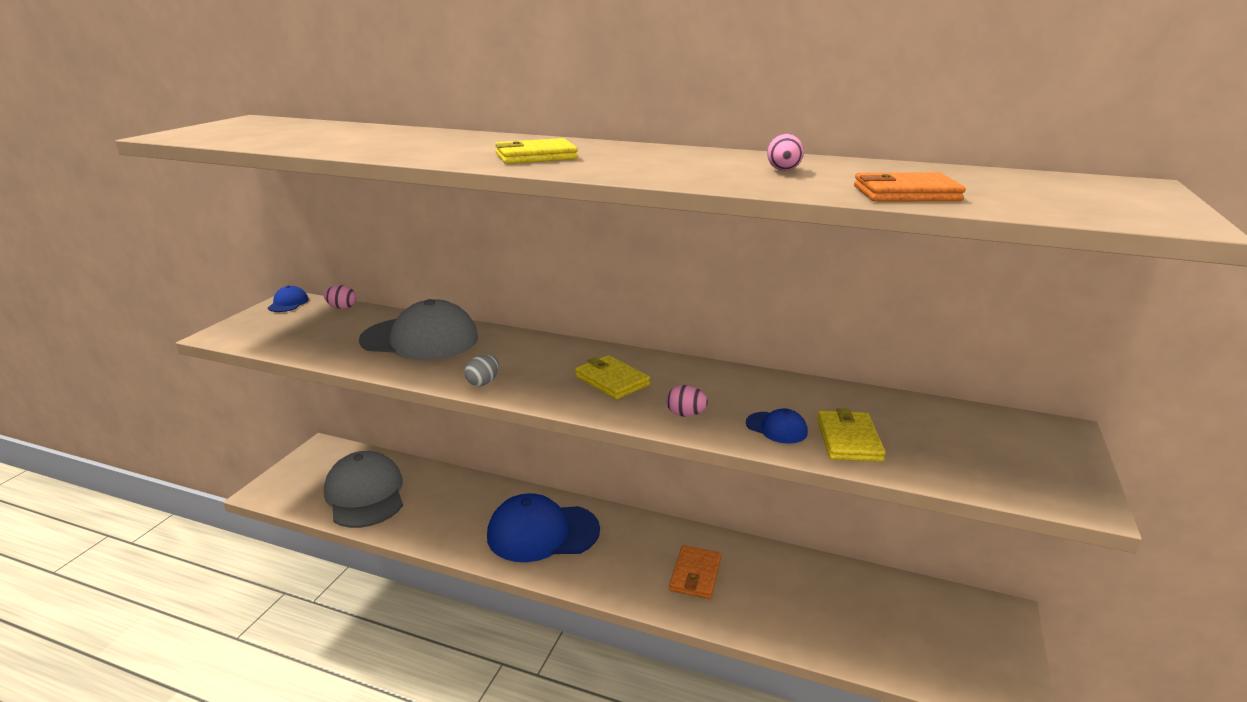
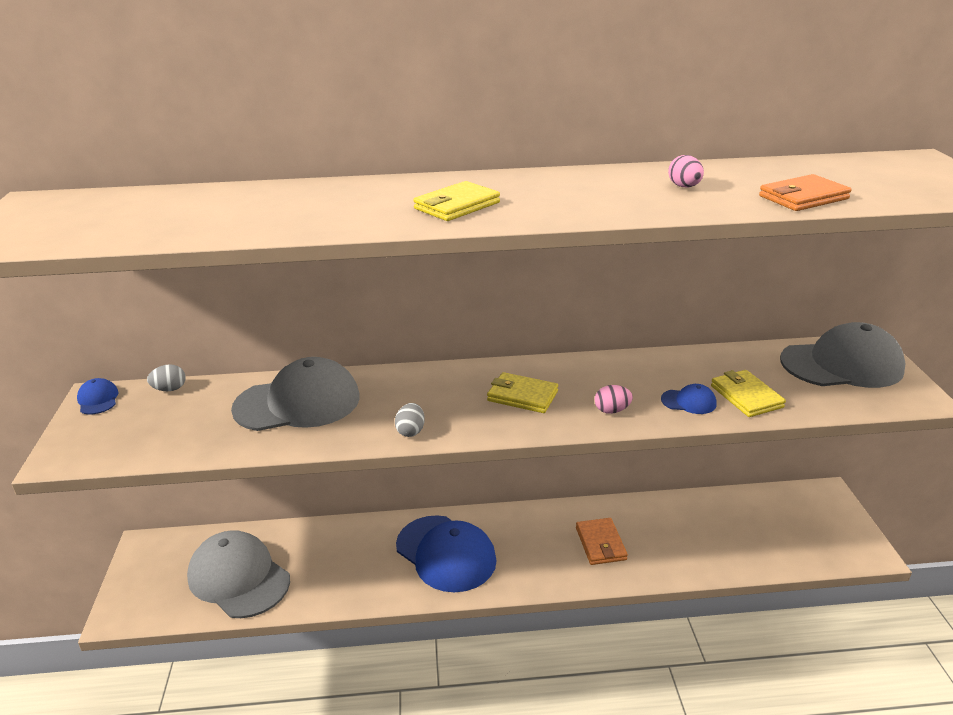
camera: 25 degrees left, 5 degrees up
pink egg [324,285,356,309] -> grey egg [147,364,186,391]
blue cap [487,493,600,562] -> blue cap turned 105 degrees counterclockwise [396,515,497,592]
none -> grey cap [780,322,906,388]

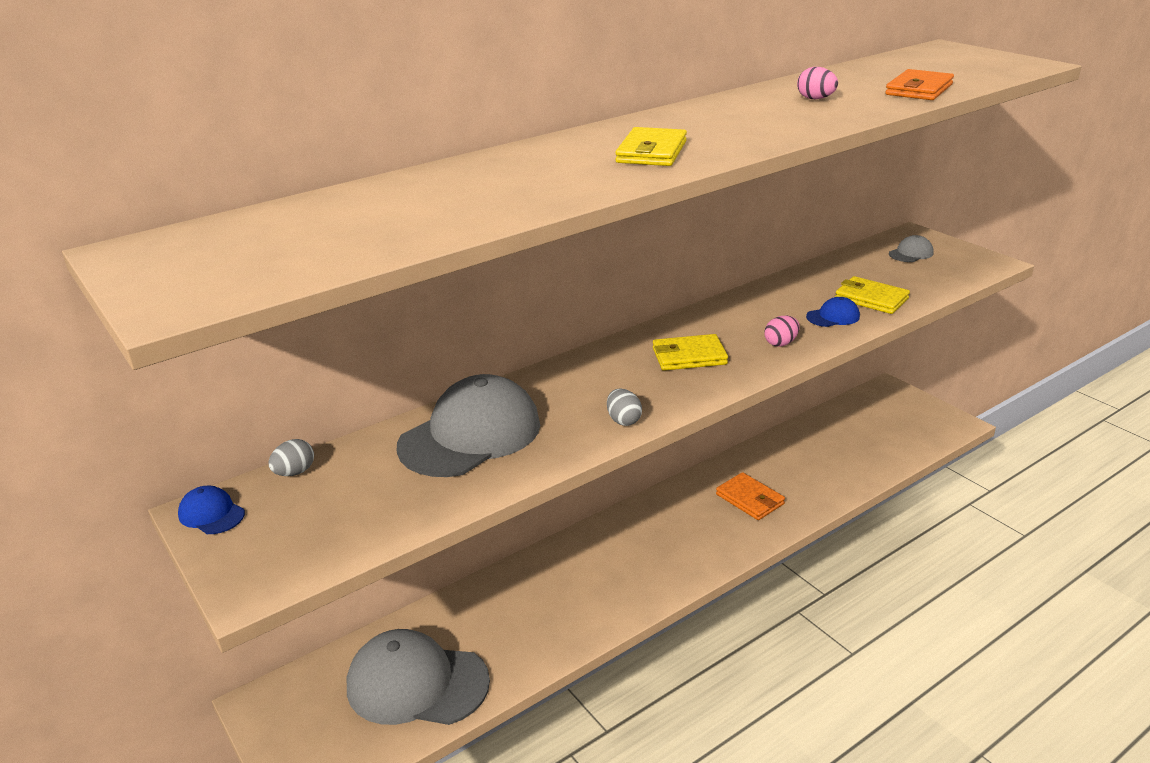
camera: 30 degrees left, 0 degrees up
blue cap [396,515,497,592] -> none
grey cap [780,322,906,388] -> grey cap [889,235,934,262], size x0.43

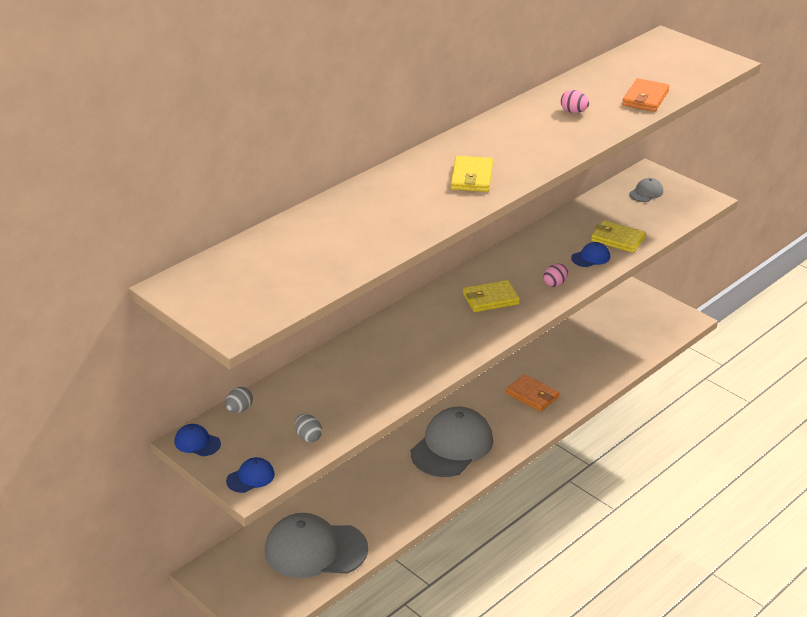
camera: 10 degrees left, 5 degrees up
grey cap [397,374,540,477] -> grey cap moved to [411,407,493,477]
grey egg [607,389,642,426] -> grey egg moved to [295,414,322,442]
none -> blue cap [226,457,275,493]

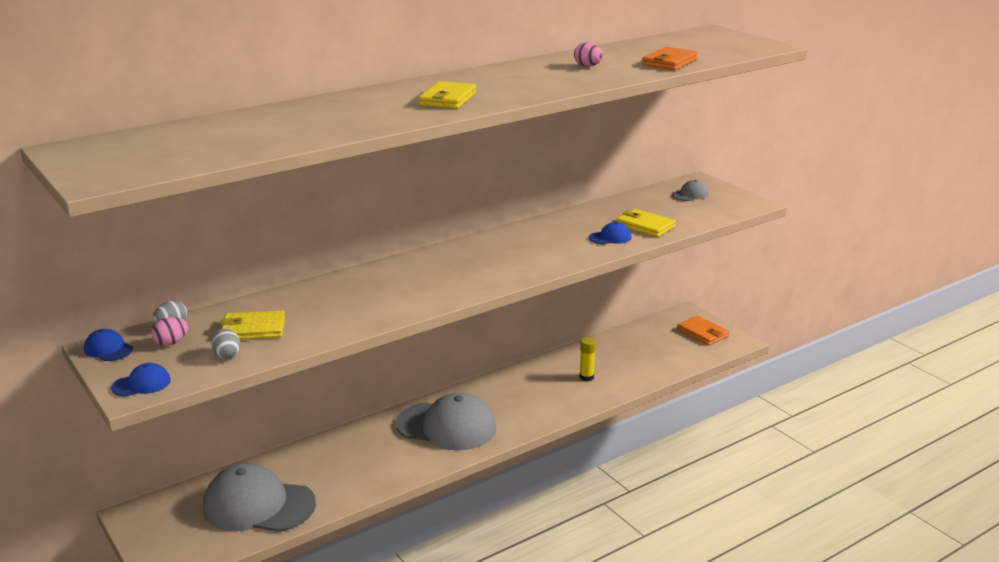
camera: 10 degrees right, 10 degrees down
grey cap [411,407,493,477] -> grey cap turned 60 degrees clockwise [396,393,497,450]
yellow wallet [463,280,520,312] -> yellow wallet moved to [220,310,285,340]
orange wallet [506,374,559,412] -> orange wallet moved to [677,316,729,345]
pink egg [543,264,568,287] -> pink egg moved to [151,317,188,346]
none -> yellow glue stick [580,337,596,381]

